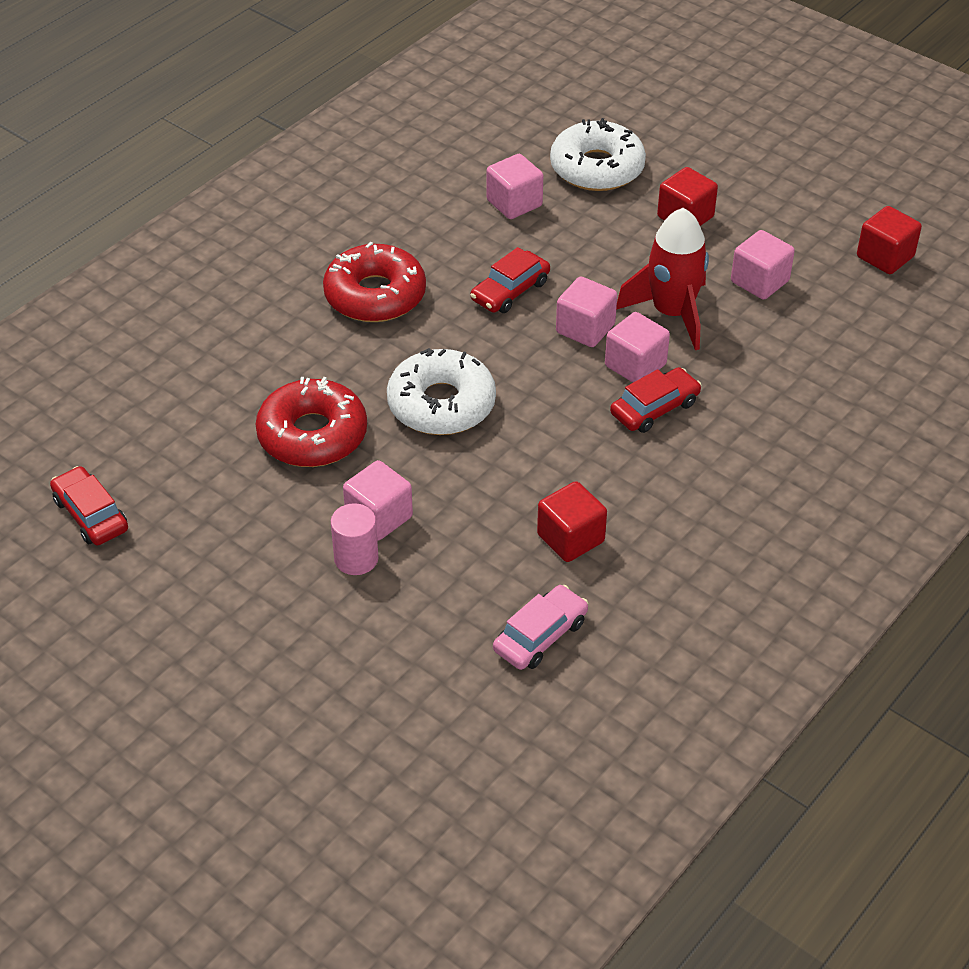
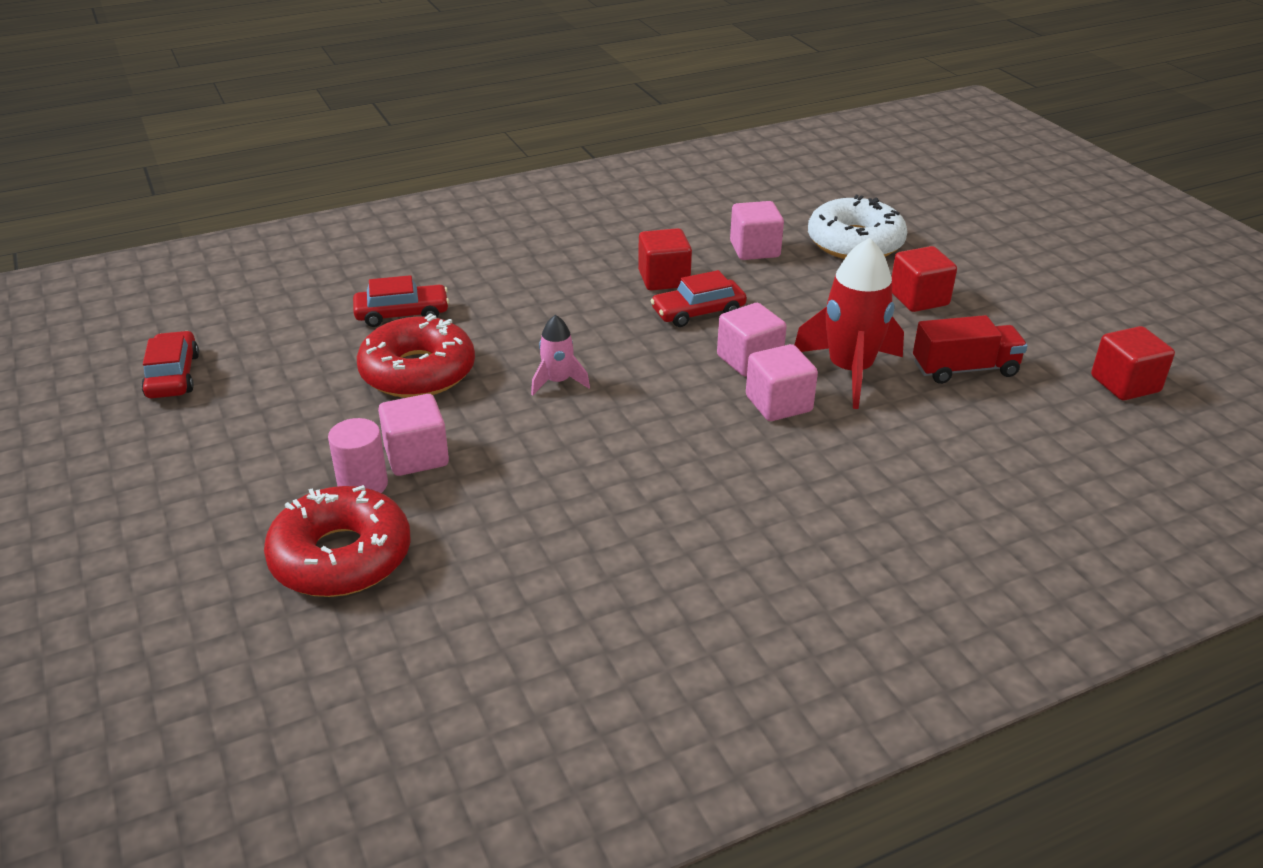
camera: 25 degrees right, 10 degrees down
red donut [323,242,426,322] -> red donut moved to [264,485,410,597]
white donut [387,348,496,435] -> pink rocket [531,315,590,396]
pink car [493,585,588,670] -> none
red cube [537,481,607,562] -> red cube moved to [638,228,692,291]
red car [610,367,701,433] -> red car moved to [353,275,449,327]
pink cube [731,230,795,300] -> red truck [913,315,1027,384]

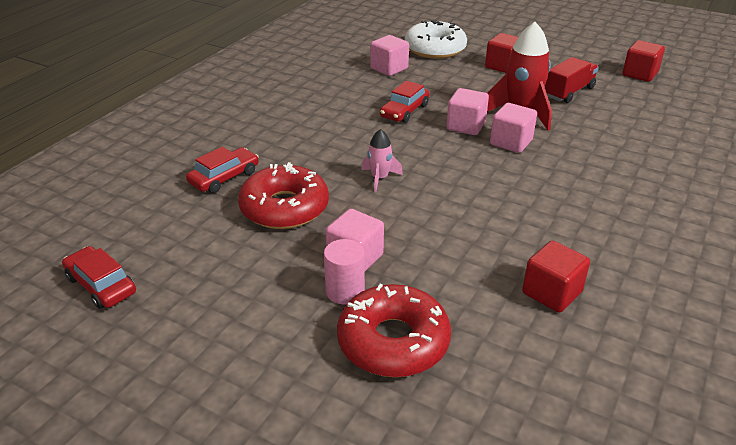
camera: 35 degrees left, 0 degrees up
red cube [638,228,692,291] -> red cube moved to [522,240,590,313]

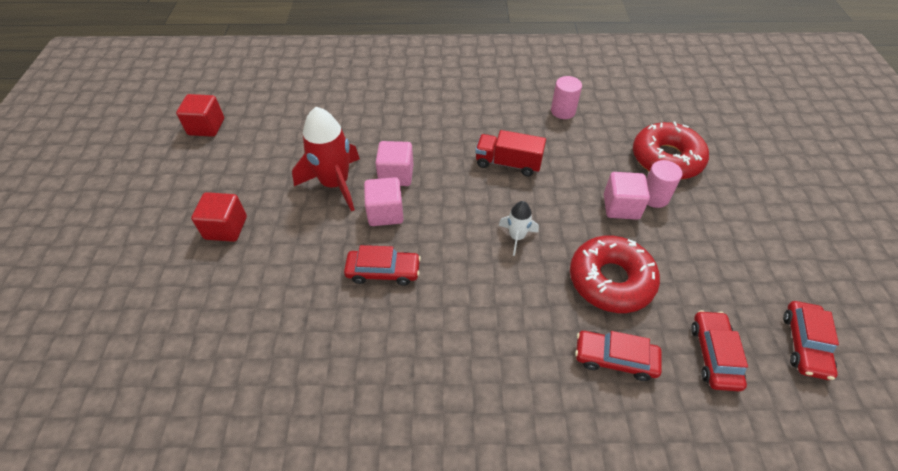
camera: 120 degrees left, 15 degrees up
pink rocket [362,129,403,192] -> white rocket [499,201,539,256]
pink cube [370,35,409,76] -> none
white donut [405,19,467,59] -> none
red cube [522,240,590,313] -> pink cylinder [551,76,582,119]
red truck [545,57,599,103] -> red truck moved to [475,130,546,176]
none -> red car [691,310,748,391]

